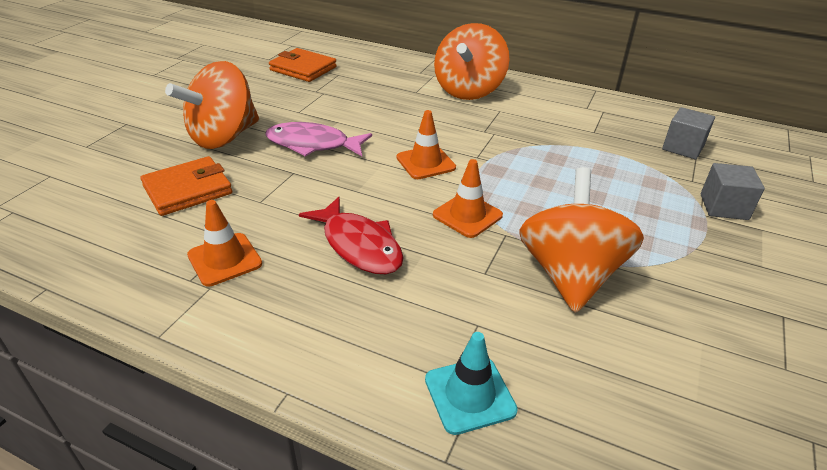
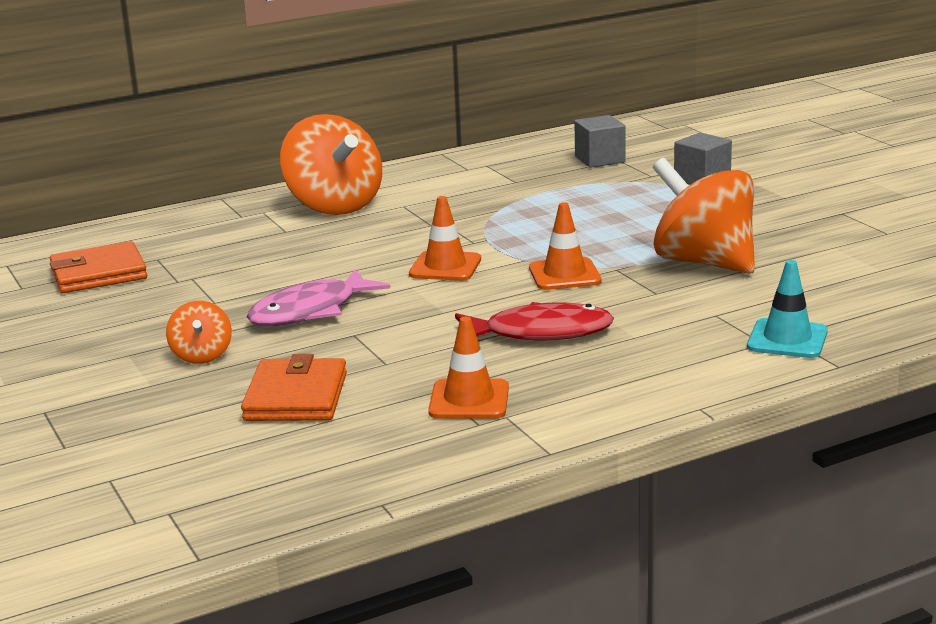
camera: 50 degrees left, 15 degrees down
orange spinning top [165,61,259,149] -> orange spinning top [166,301,232,364], size x0.49

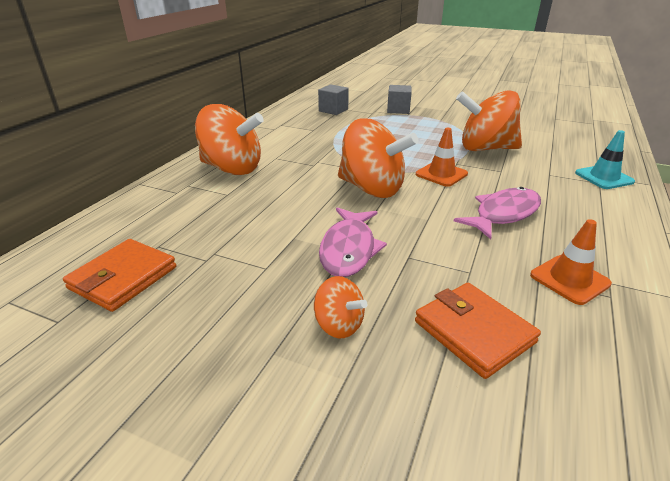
camera: 40 degrees left, 10 degrees up
orange traffic cone [409,196,481,281] -> orange spinning top [338,118,418,198]
red fish [455,302,614,340] -> pink fish [454,187,541,239]

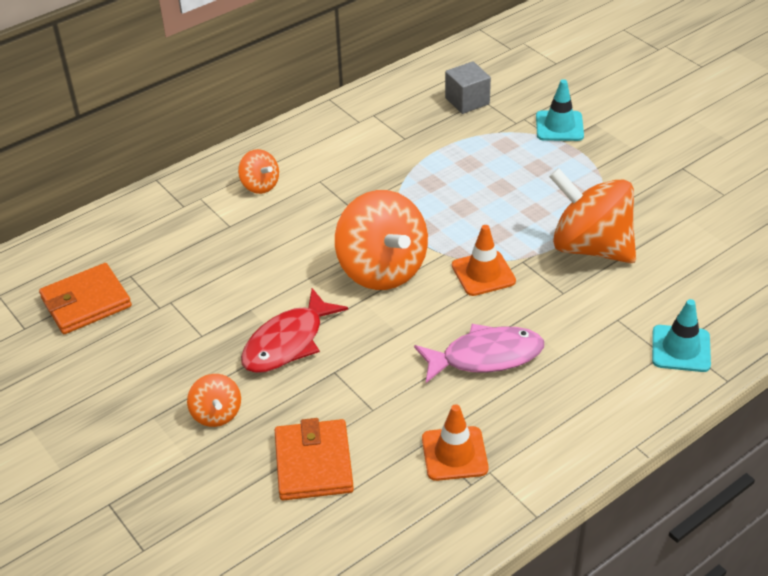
camera: 30 degrees right, 10 degrees up
orange spinning top [195,104,264,175] -> orange spinning top [238,149,279,194], size x0.49
pink fish [319,207,387,277] -> red fish [241,288,348,373]
grey cube [387,85,412,114] -> turquoise traffic cone [536,79,584,141]

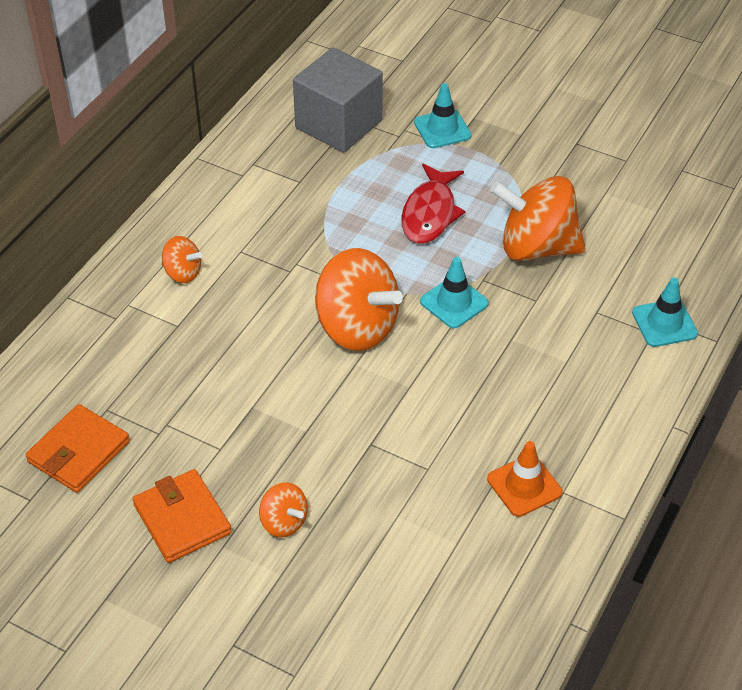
camera: 25 degrees left, 5 degrees up
red fish [241,288,348,373] -> red fish moved to [401,164,465,244]
orange wallet [275,418,354,501] -> orange wallet moved to [133,469,232,563]
pink fish [414,324,544,383] -> none
grey cube [445,61,491,114] -> grey cube [293,48,383,153], size x1.82
orange traffic cone [452,225,516,296] -> turquoise traffic cone [420,257,489,329]

